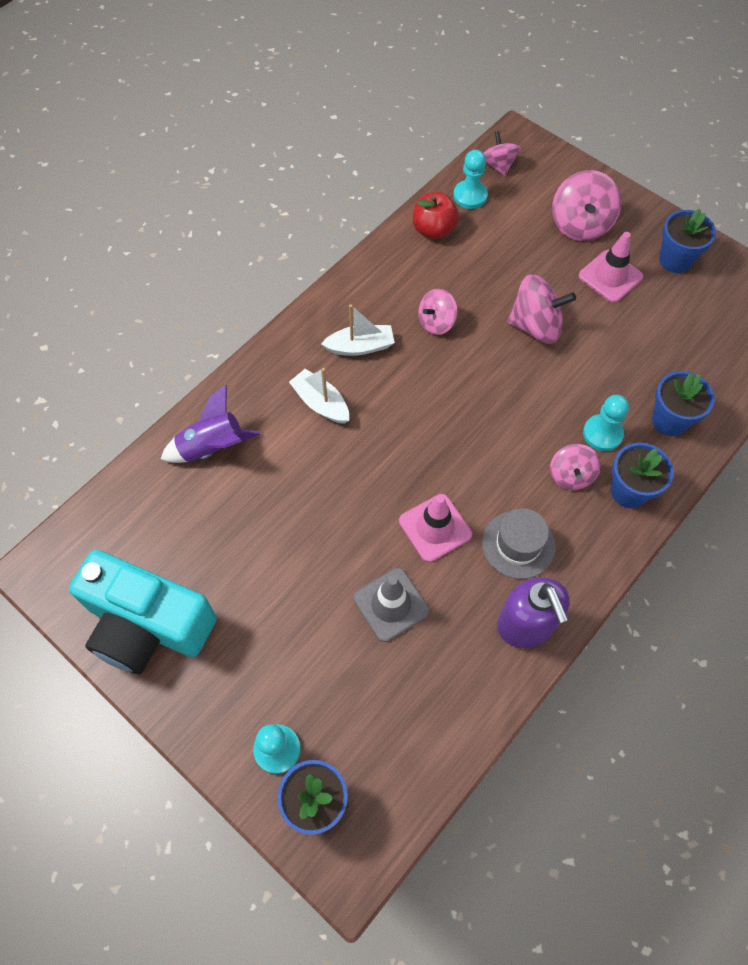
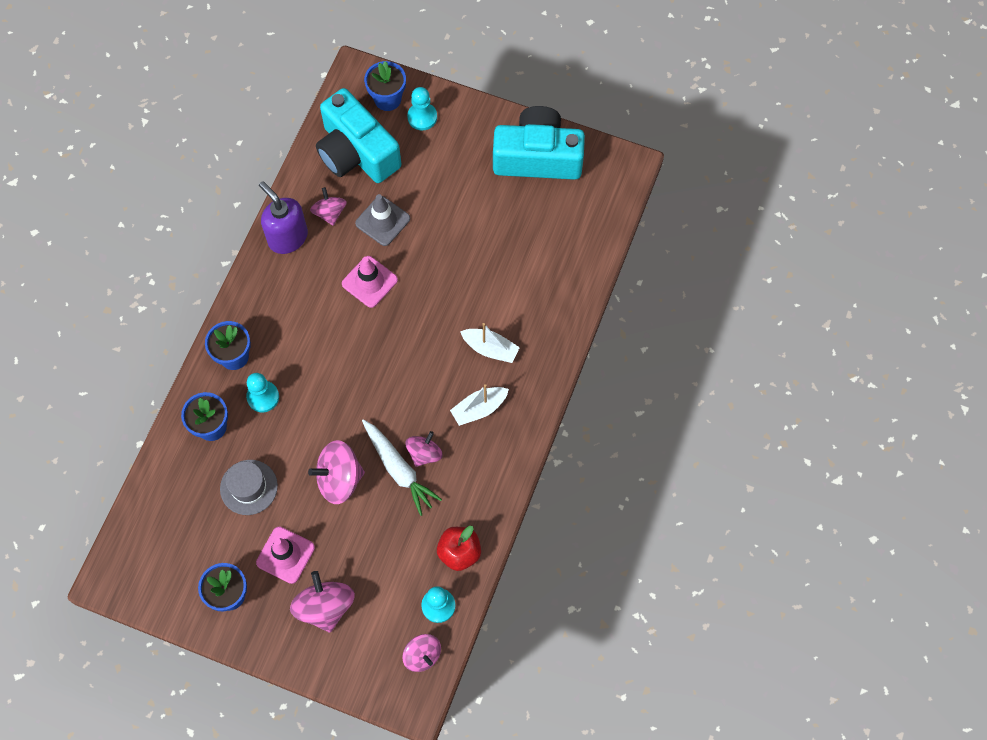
camera: 160 degrees right, 5 degrees up
purple rocket [160,385,260,463] -> none
grey hat [482,508,555,579] -> grey hat moved to [220,460,278,515]
pink spinning top [550,444,601,490] -> pink spinning top moved to [310,187,347,226]
none -> turquoise camera [316,88,401,183]
none -> white carrot [362,419,442,516]

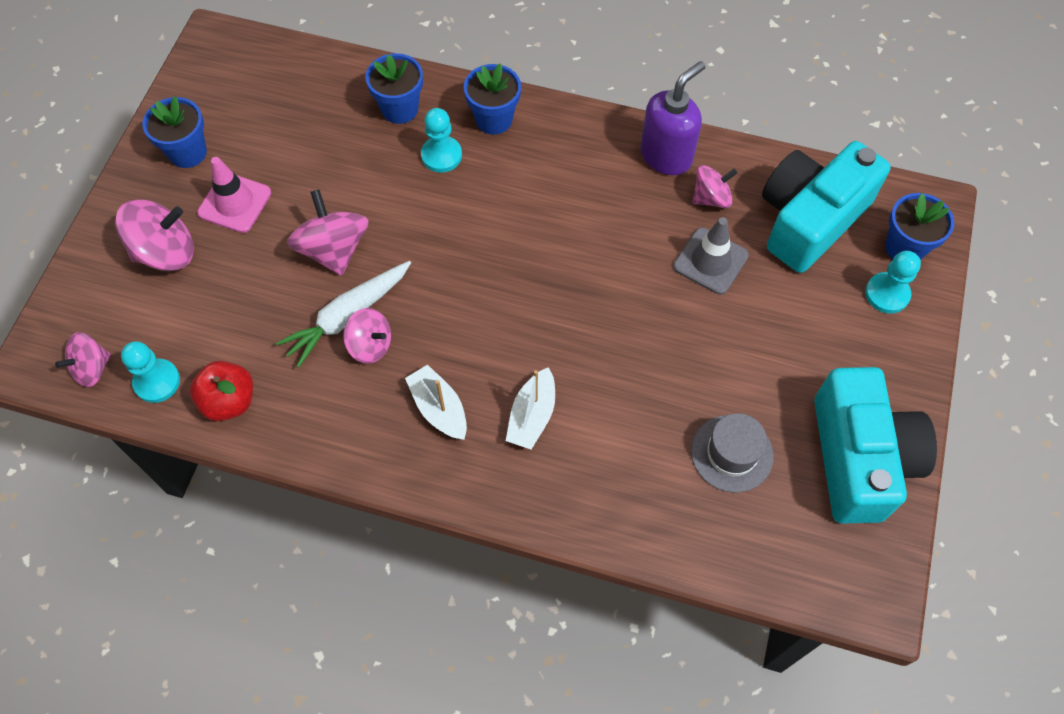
camera: 85 degrees right, 5 degrees down
grey hat [220,460,278,515] -> grey hat moved to [691,413,774,493]
pink traffic cone [342,256,398,308] -> none

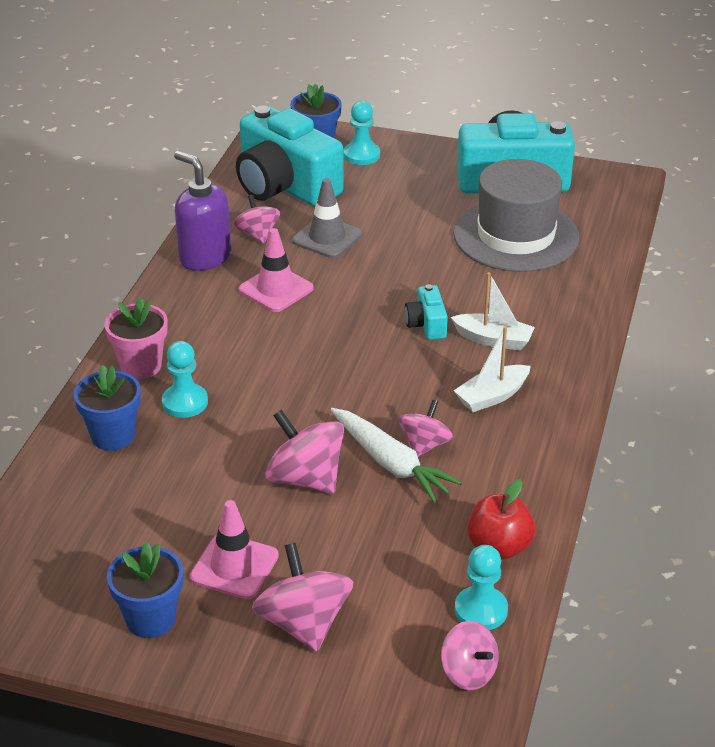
camera: 90 degrees left, 25 degrees down
pink spinning top [287,189,369,276] -> pink spinning top turned 60 degrees clockwise [265,409,344,494]
blue flower pot [464,63,521,135] -> pink flower pot [105,297,168,379]
grey hat [691,413,774,493] -> grey hat [453,159,579,272], size x1.81
none -> pink traffic cone [239,228,314,312]
none -> turquoise camera [405,284,448,340]

